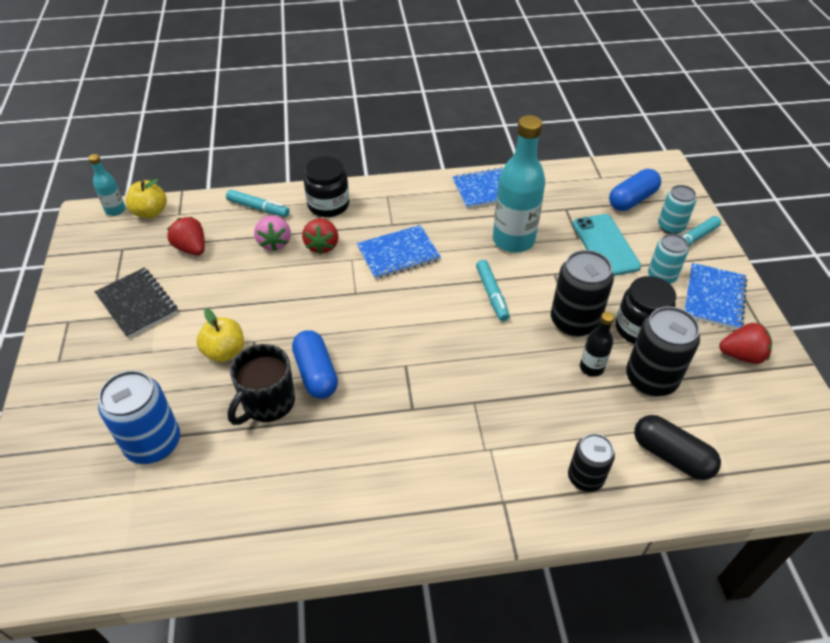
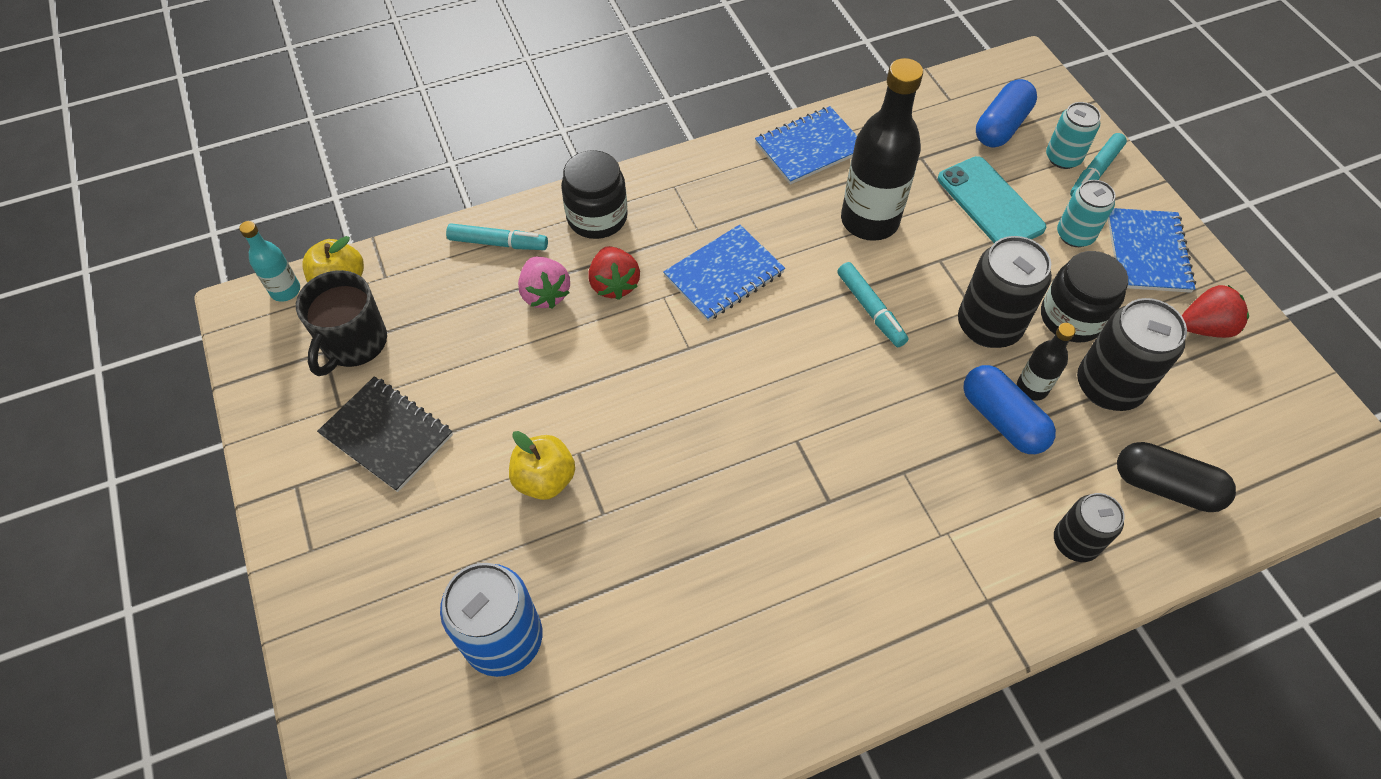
camera: 15 degrees left, 10 degrees up
red strawberry [167,217,205,255] -> none
black mug [228,344,295,425] -> black mug moved to [296,270,387,376]
blue capsule [292,330,338,399] -> blue capsule moved to [963,365,1056,454]
turquoise bottle [493,115,545,253] -> black bottle [841,58,923,241]

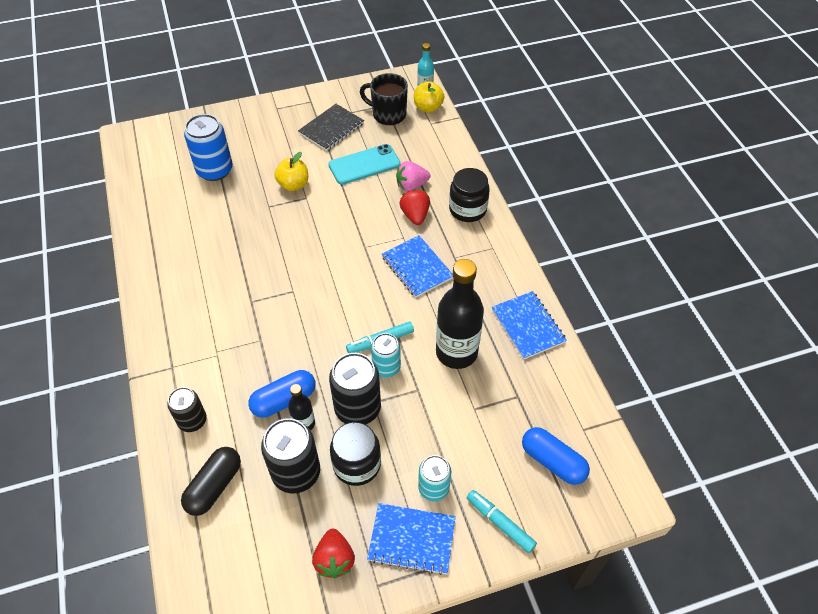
camera: 95 degrees right, 5 degrees down
turquoise marker [446,223,548,250] -> none
red strawberry [588,246,640,300] -> red strawberry turned 90 degrees clockwise [399,189,430,225]
turquoise phone [938,156,1046,243] -> turquoise phone moved to [328,144,401,185]
turquoise can [1046,102,1101,169] -> turquoise can moved to [371,333,401,378]

